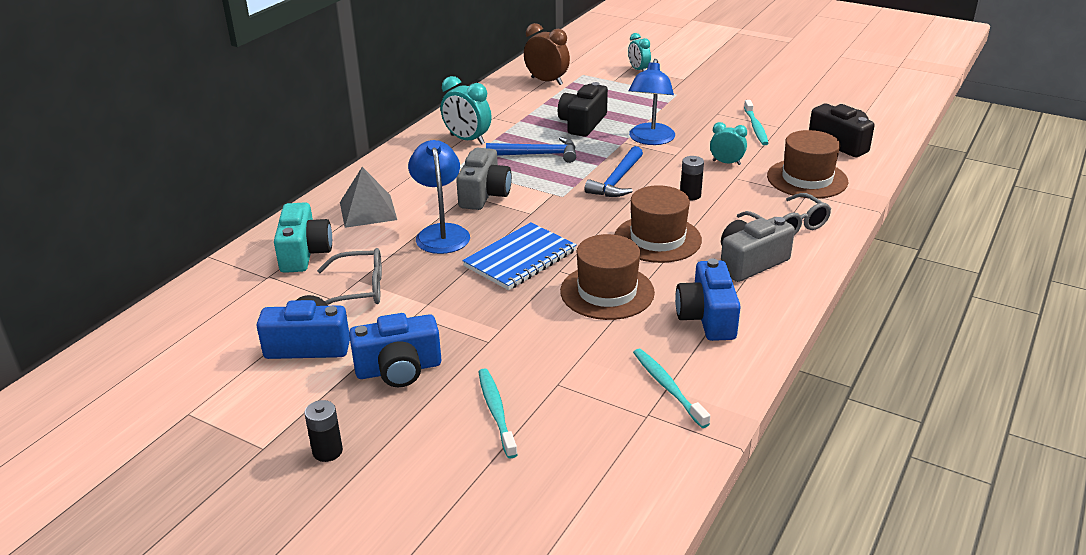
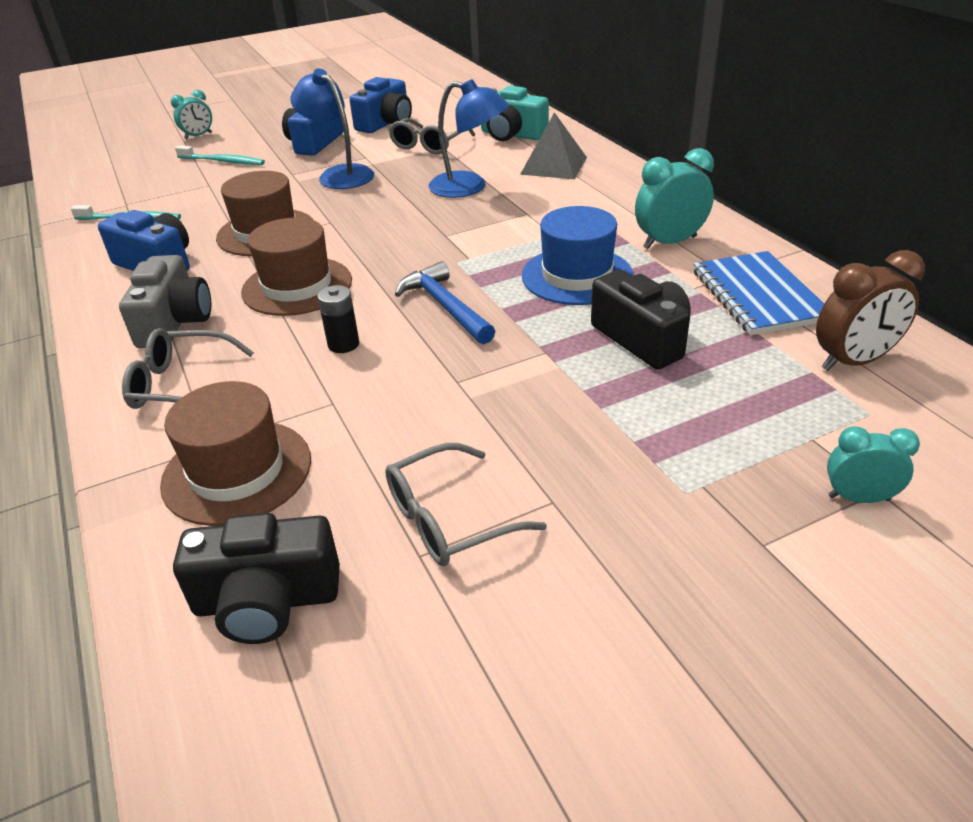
camera: 125 degrees right, 5 degrees up
black battery [305,400,343,462] -> none
grey camera [456,148,512,210] -> none
blue notebook [462,222,577,290] -> blue notebook moved to [693,251,825,335]
blue hammer [486,137,576,163] -> blue hat [522,206,634,305]
blue lamp [629,59,675,145] -> blue lamp moved to [290,69,374,189]
turquoise clock [710,122,747,165] -> turquoise clock moved to [171,90,212,139]
turquoise toothbrush [744,100,769,145] -> grey glasses [385,443,547,566]

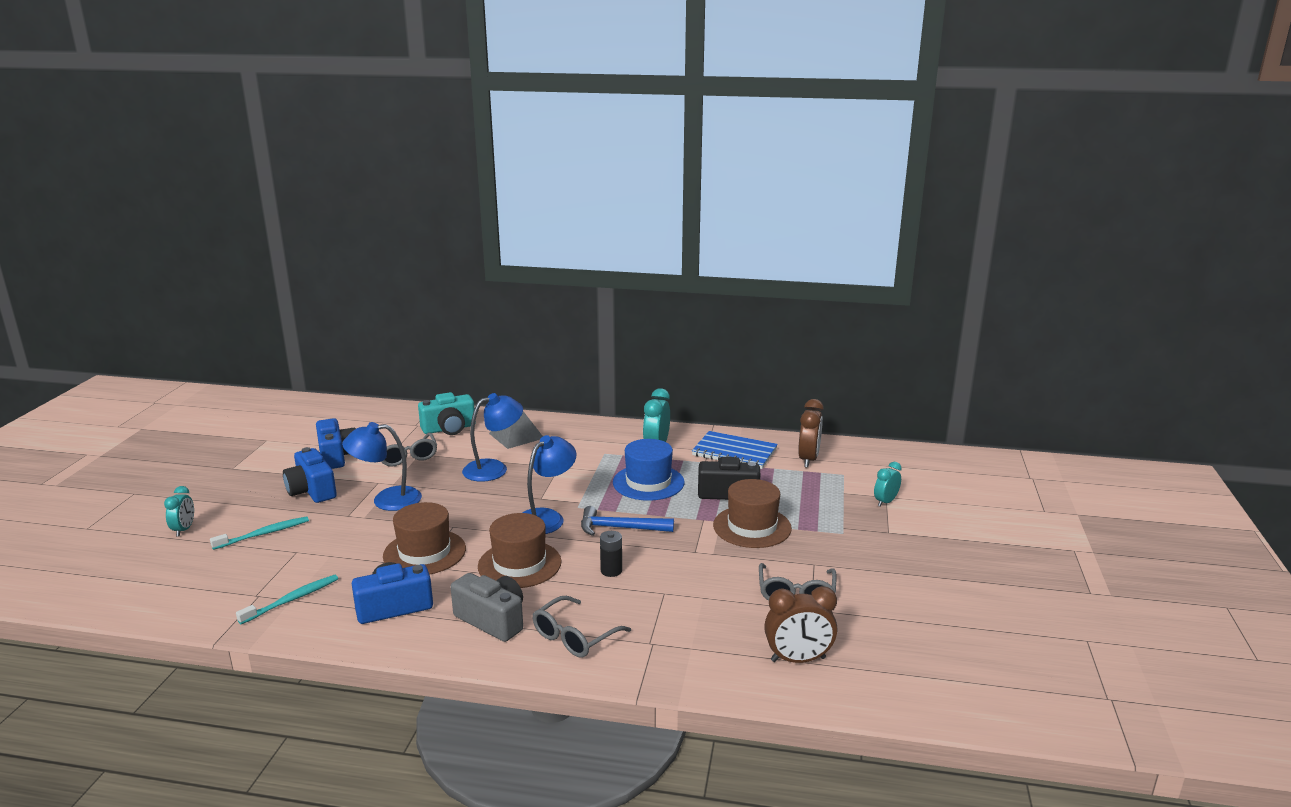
camera: 55 degrees left, 15 degrees down
brown hat [160,381,311,526] -> brown hat moved to [713,479,792,548]
black camera [173,513,340,644] -> brown clock [764,586,837,663]
none -> blue lamp [522,435,577,534]

